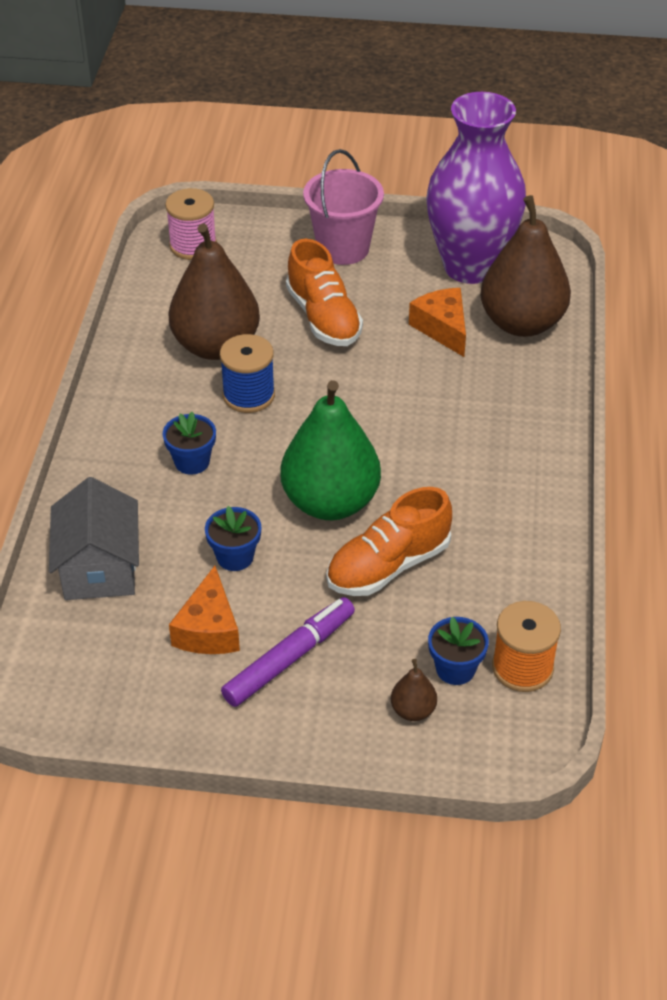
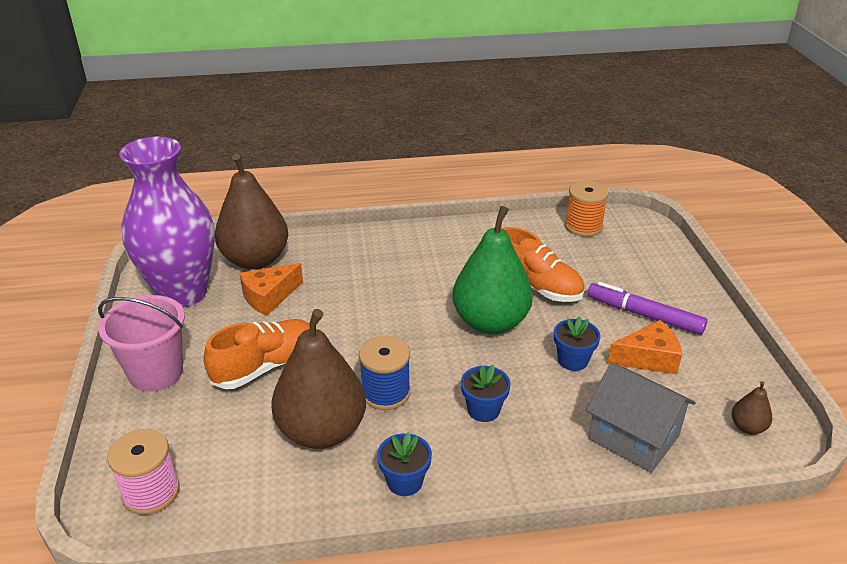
camera: 105 degrees left, 10 degrees down
grey house [49,477,139,600] -> grey house turned 60 degrees clockwise [586,362,695,473]
brown pear [391,659,437,721] -> brown pear moved to [732,381,773,434]
blue flower pot [428,617,489,685] -> blue flower pot moved to [377,432,432,496]

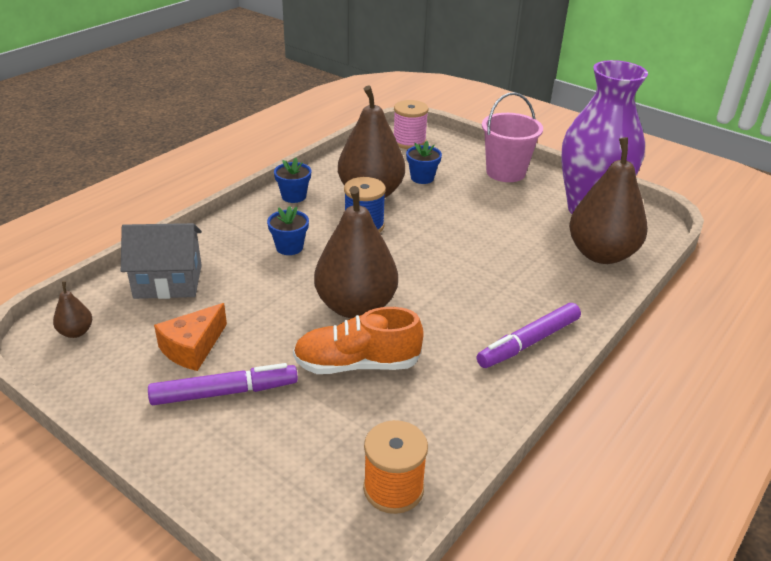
camera: 135 degrees right, 0 degrees up
orange shoe [204,319,310,389] -> none
orange cheese [239,263,303,316] -> none
green pear [452,206,533,334] -> brown pear [314,186,398,318]
blue flower pot [554,316,601,371] -> blue flower pot moved to [406,141,442,184]
none -> purple marker [477,303,581,368]

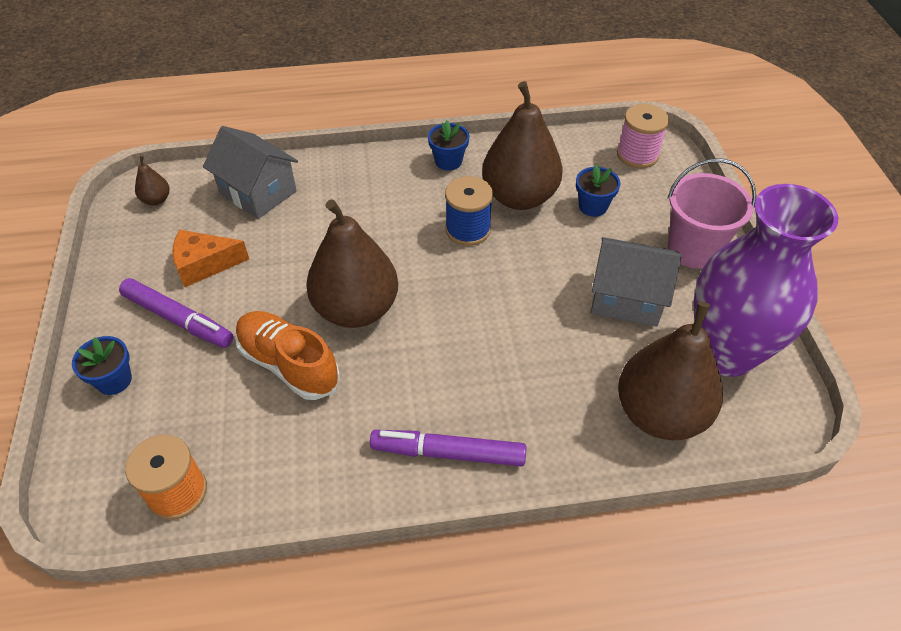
camera: 45 degrees right, 15 degrees up
blue flower pot [267,206,309,255] -> blue flower pot moved to [72,336,132,395]
none -> grey house [591,237,682,327]

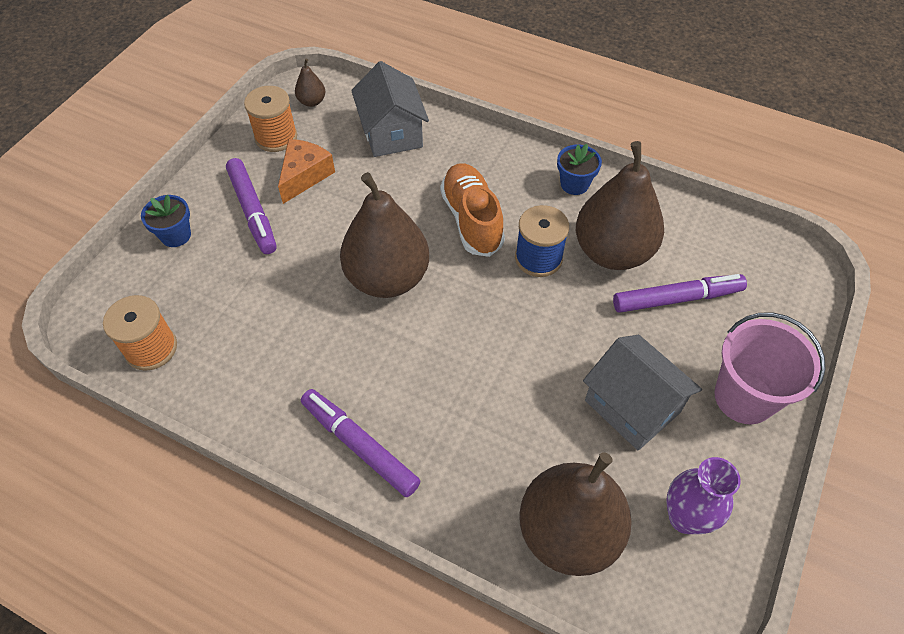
camera: 35 degrees right, 5 degrees up
orange cheese [172,230,249,287] -> orange cheese turned 90 degrees clockwise [278,139,335,204]
orange shoe [235,311,340,400] -> orange shoe moved to [440,163,505,257]
blue flower pot [576,164,620,217] -> purple marker [613,274,747,313]
pink spool [617,104,669,168] -> none
purple vase [693,184,838,377] -> purple vase [666,457,741,534], size x0.51
none -> orange spool [244,86,297,152]

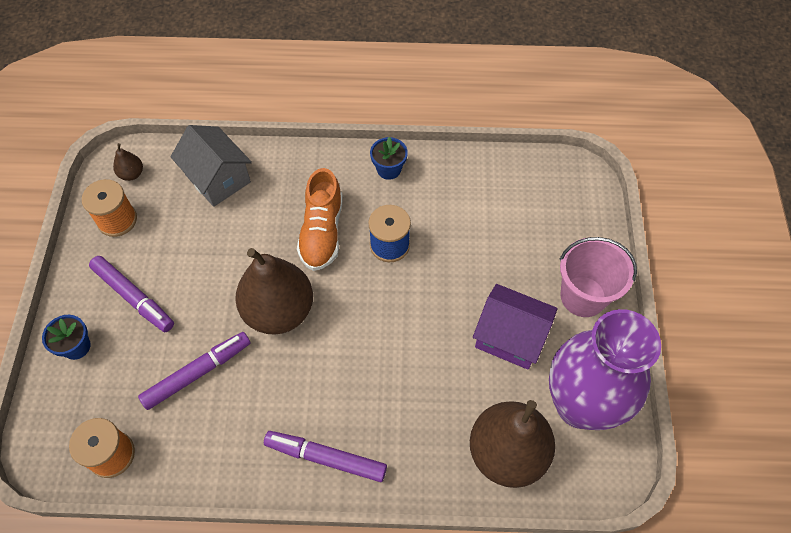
camera: 25 degrees left, 5 degrees up
orange cheese [278,139,335,204] -> none
orange shoe [440,163,505,257] -> orange shoe turned 135 degrees counterclockwise [297,168,343,271]
brown pear [576,141,664,270] -> none
grey house [583,335,702,451] -> purple house [473,284,557,370]
purple marker [613,274,747,313] -> purple marker moved to [138,332,250,410]
purple vase [666,457,741,534] -> purple vase [549,309,661,430], size x1.98

